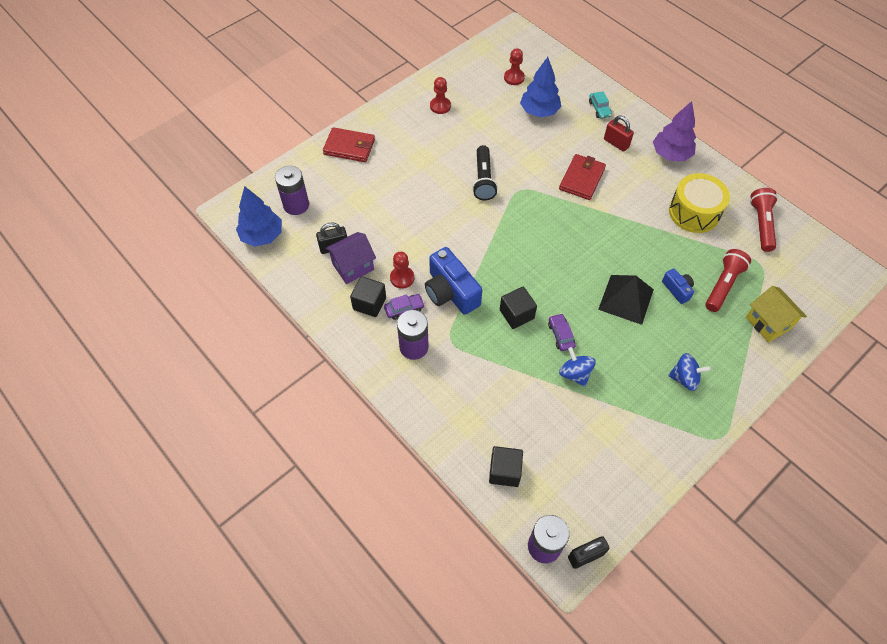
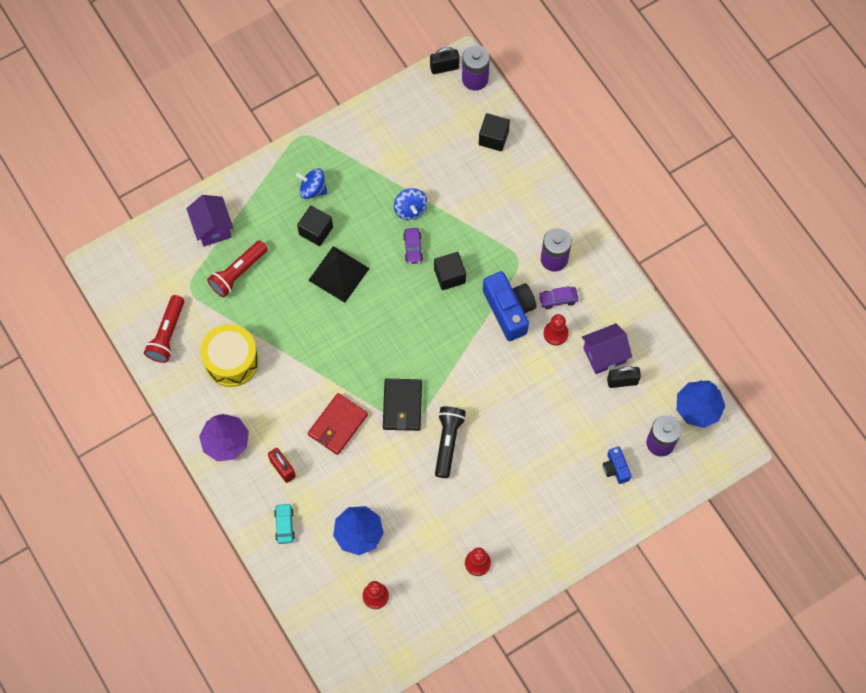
camera: 170 degrees left, 10 degrees up
red wallet [323,127,375,162] -> none
black cube [350,276,386,317] -> black cube moved to [297,206,333,246]
blue camera [662,269,694,304] -> blue camera moved to [603,446,631,484]
yellow house [746,286,807,342] -> purple house [186,195,234,247]
none -> black wallet [383,379,422,431]

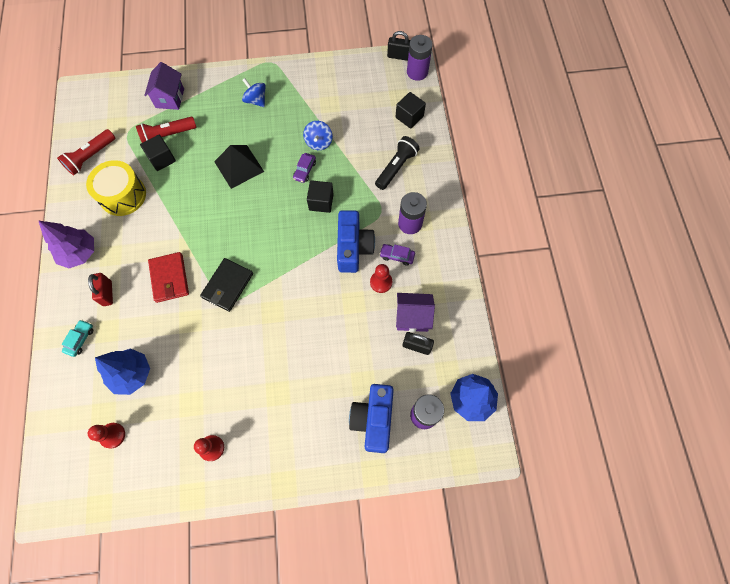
camera: 25 degrees right, 0 degrees up
black cube [297,206,333,246] -> black cube moved to [140,135,176,171]
red wallet [308,393,368,455] -> red wallet turned 75 degrees counterclockwise [148,252,189,303]
black flashlight [435,407,466,478] -> black flashlight moved to [375,136,420,190]
blue camera [603,446,631,484] -> blue camera [349,384,394,453], size x1.92

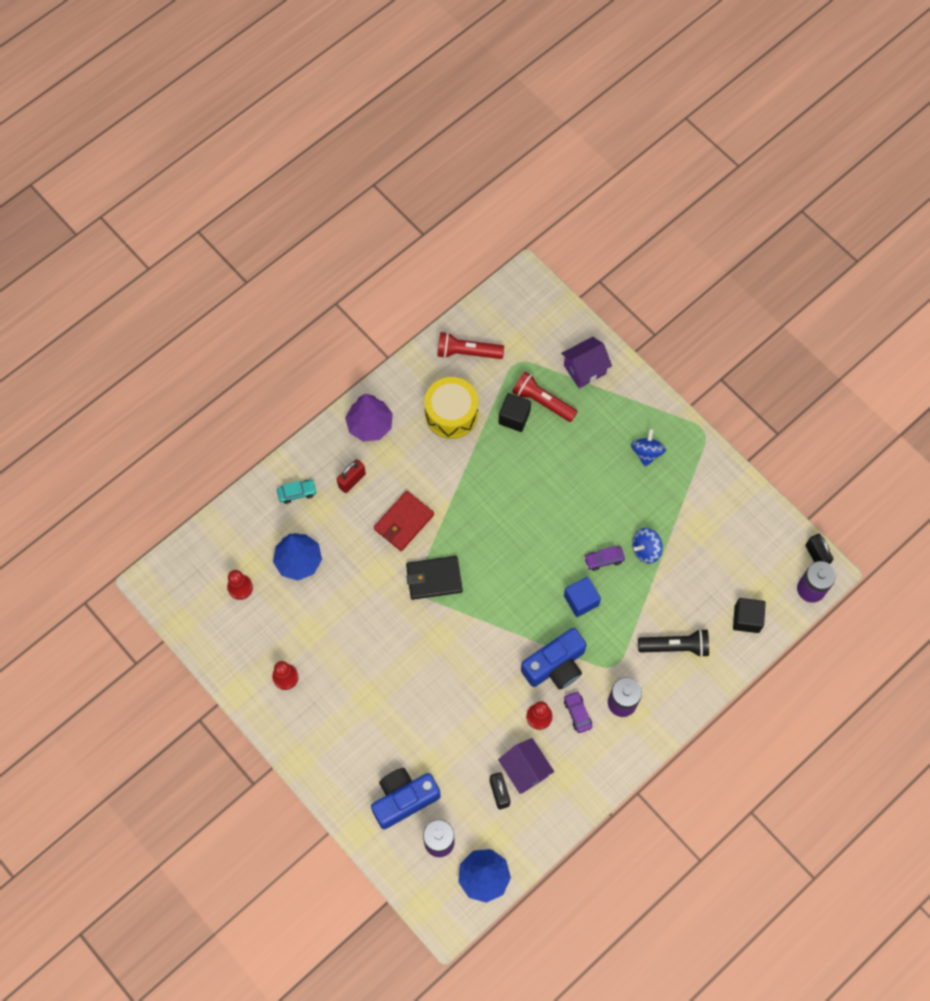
camera: 55 degrees right, 0 degrees up
black pyramid [214,145,264,189] -> none
black cube [307,180,334,213] -> blue cube [564,577,601,617]

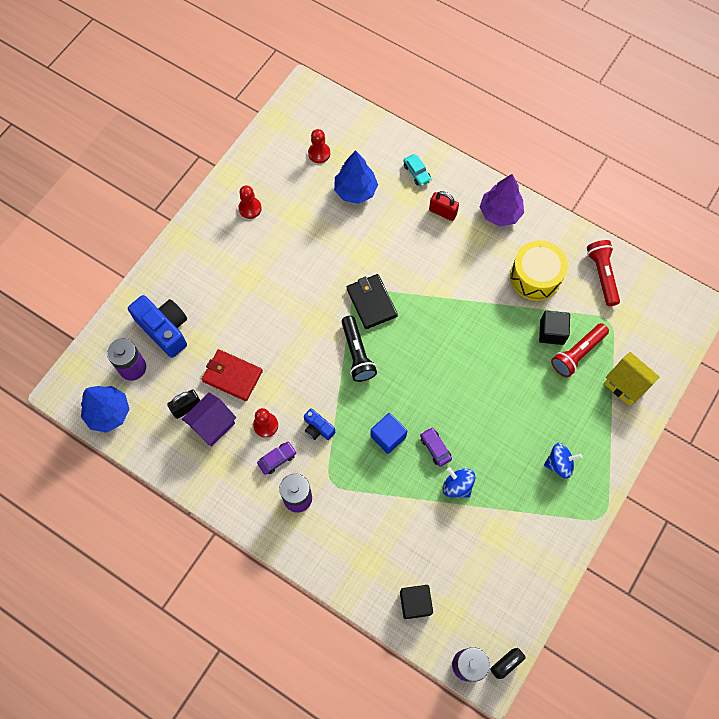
camera: 75 degrees right, 0 degrees up
red wallet [374,491,434,551] -> red wallet moved to [202,349,263,401]
red flashlight [512,372,578,422] -> red flashlight turned 150 degrees counterclockwise [551,323,609,378]
blue camera [521,628,587,690] -> blue camera [304,408,335,440], size x0.52
purple house [561,337,612,388] -> yellow house [604,352,659,405]
black flashlight [638,629,709,657] -> black flashlight moved to [342,316,377,382]

